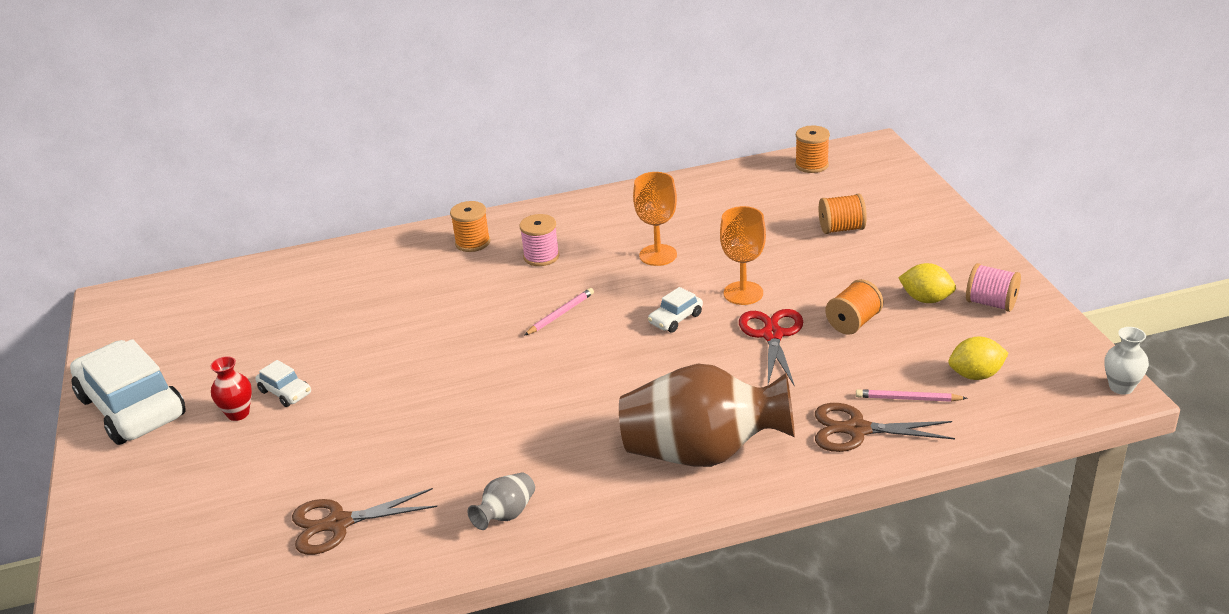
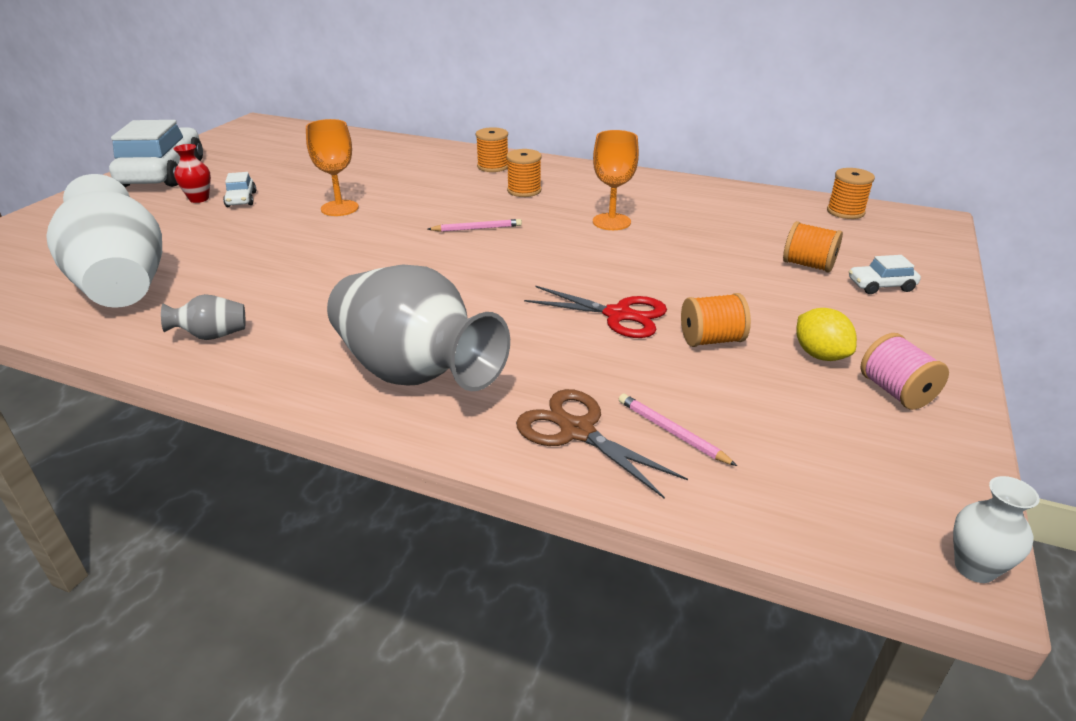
camera: 35 degrees right, 0 degrees up
brown scissors [292,488,437,555] -> white vase [46,174,162,308]
pink spool [519,214,559,266] -> orange spool [506,149,542,197]
brown vase [619,364,795,467] -> grey vase [327,264,510,391]
white car [648,287,703,333] -> white car moved to [849,255,921,294]
orange goblet [720,206,766,305] -> orange goblet moved to [306,119,359,216]
red scissors [739,309,803,387] -> red scissors turned 75 degrees clockwise [524,286,667,338]
yellow lemon [948,336,1009,380] -> none

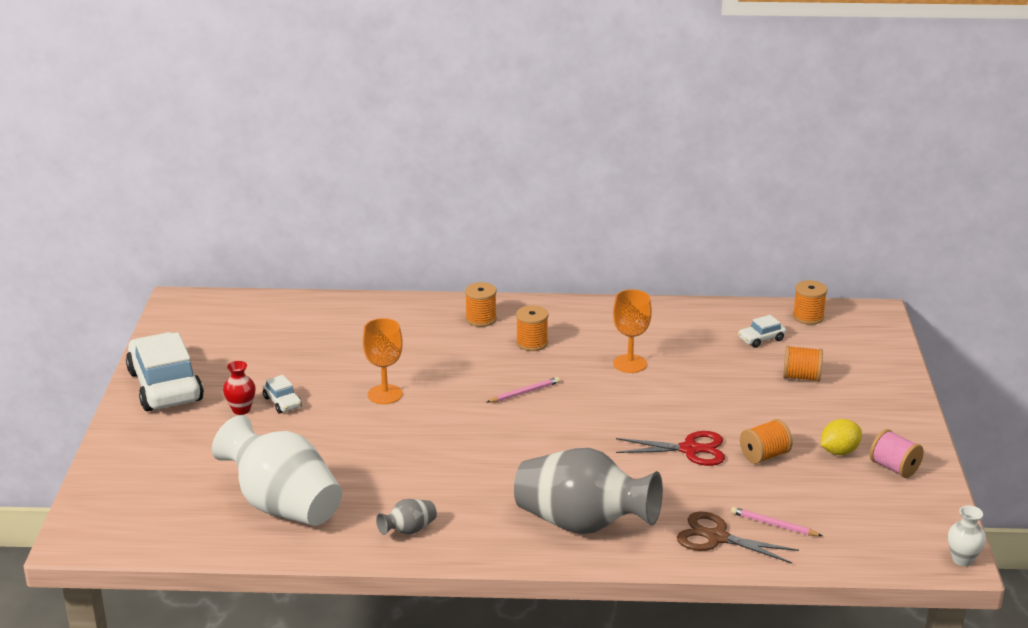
camera: 20 degrees left, 5 degrees down
yellow lemon [796,308,857,361] -> yellow lemon turned 75 degrees counterclockwise [821,419,862,455]
white car [849,255,921,294] -> white car moved to [738,315,786,348]

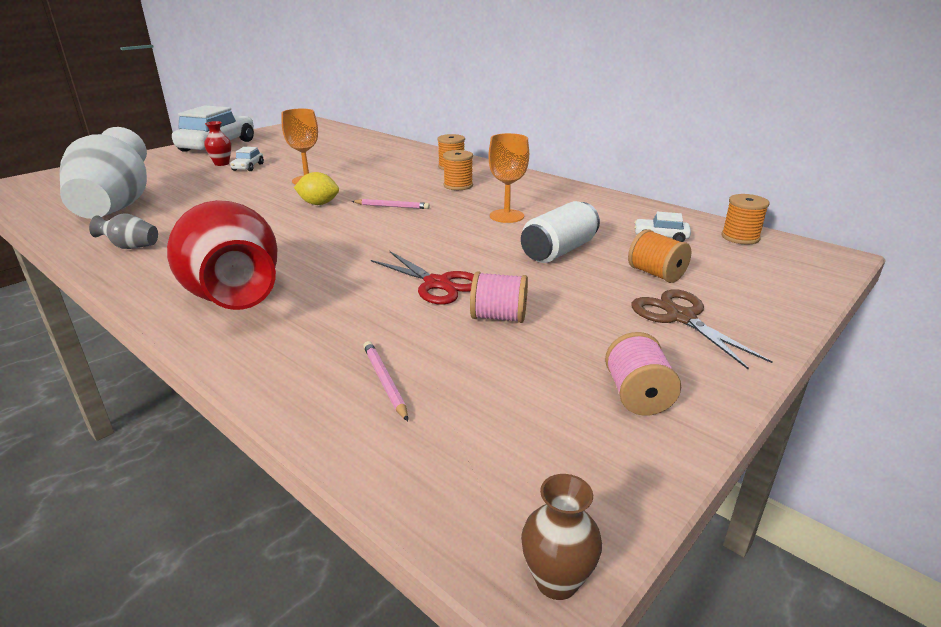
camera: 40 degrees right, 0 degrees up
grey vase [514,448,663,534] -> red vase [167,200,278,310]
brown scissors [677,511,799,564] -> brown scissors moved to [631,289,773,370]
orange spool [740,419,793,464] -> pink spool [470,271,528,323]
yellow lemon [821,419,862,455] -> yellow lemon moved to [294,172,339,205]
white vase [948,505,986,566] -> brown vase [521,474,602,600]
none -> white can [521,201,600,263]

